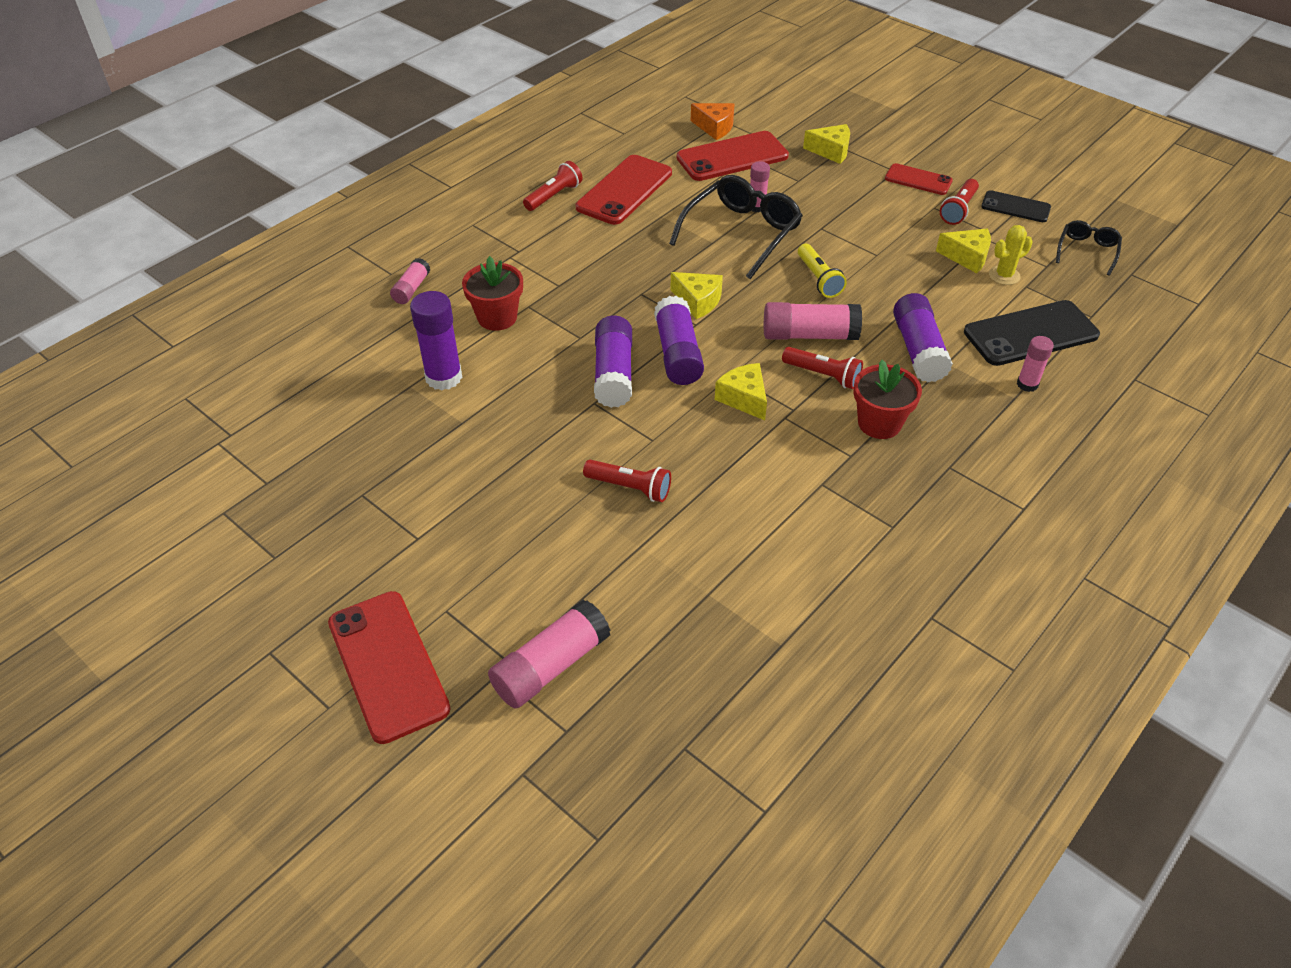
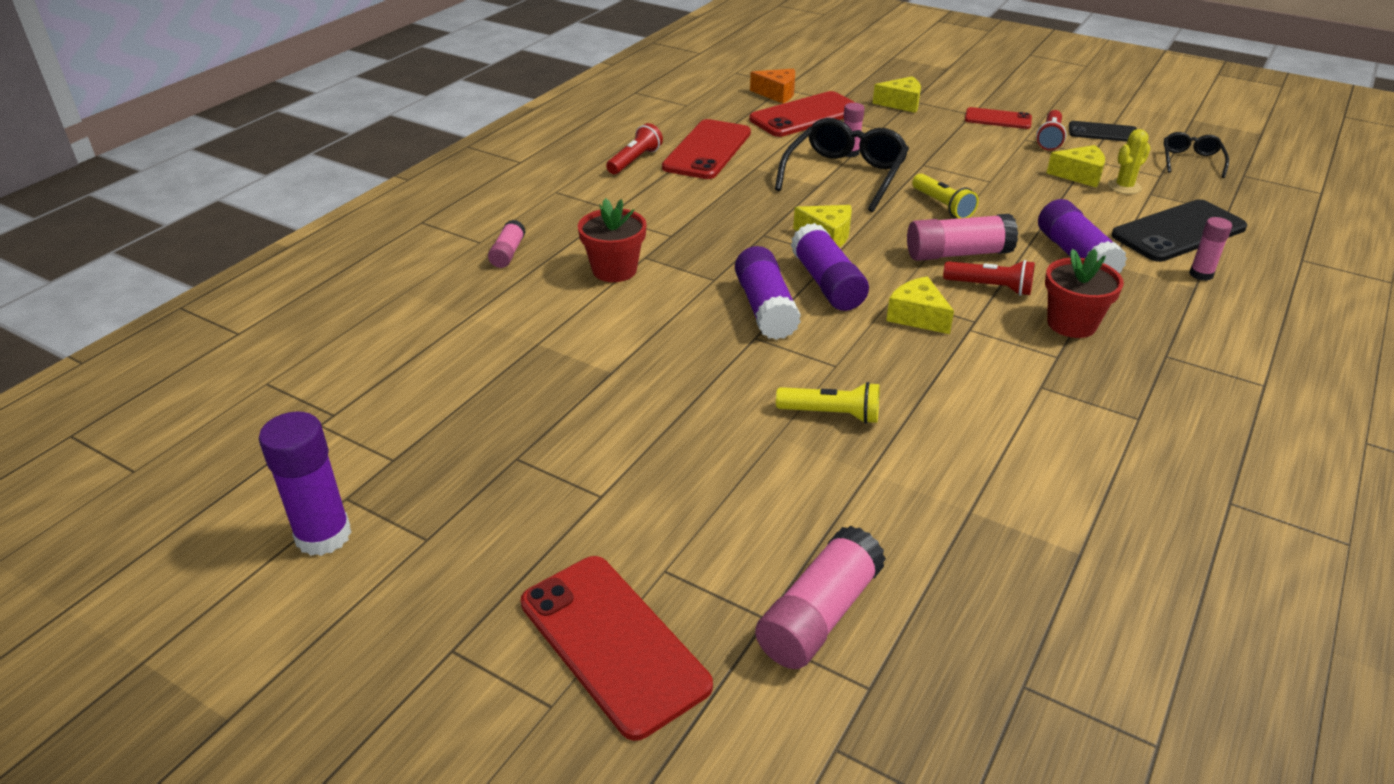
camera: 10 degrees left, 10 degrees down
purple glue stick [410,291,462,390] -> purple glue stick moved to [259,411,352,556]
red flashlight [583,460,671,502] -> yellow flashlight [776,382,880,424]

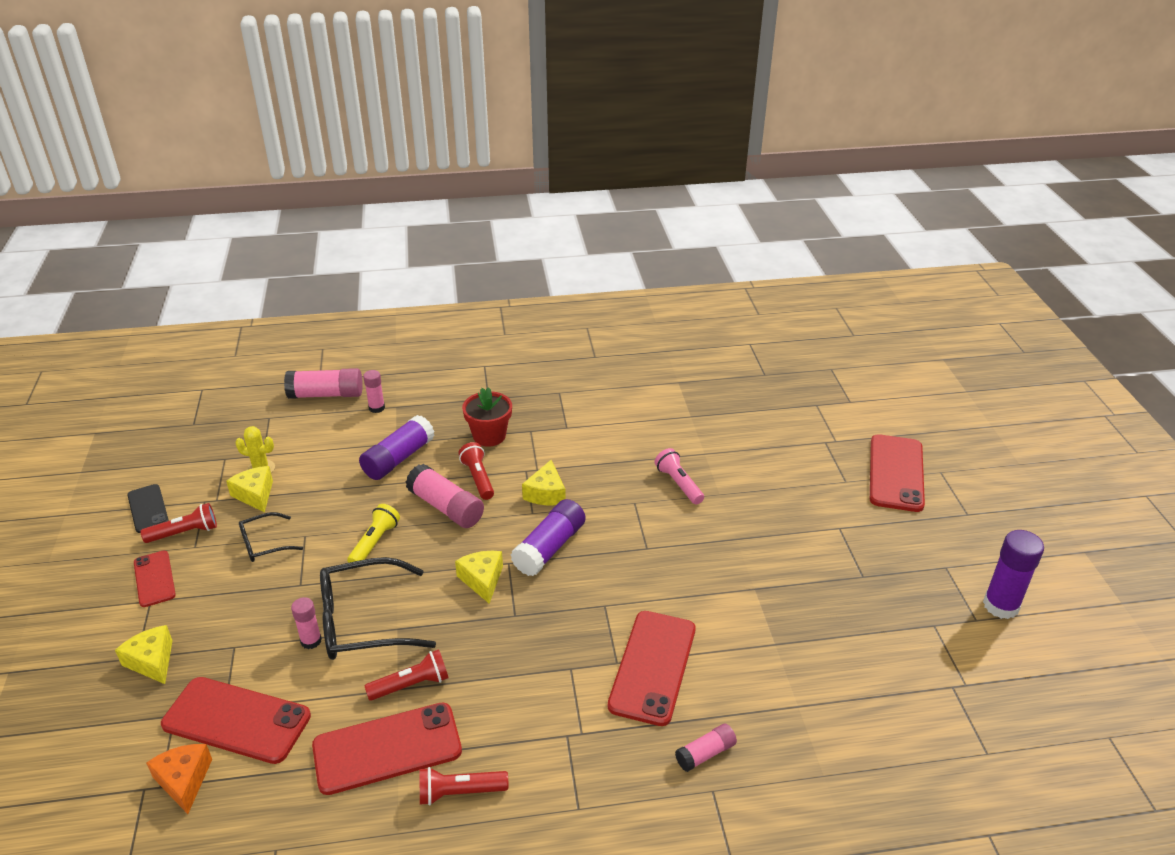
camera: 130 degrees left, 0 degrees up
red flower pot [578,198,647,282] -> red phone [608,611,696,726]
purple glue stick [735,246,801,340] -> none
pink glue stick [755,526,886,669] -> pink glue stick moved to [284,368,363,399]
yellow flashlight [776,382,880,424] -> pink flashlight [655,448,704,504]
black phone [1111,199,1247,262] -> none
black glasses [1164,132,1229,178] -> black glasses moved to [239,512,303,562]
none -> red flashlight [365,649,449,701]

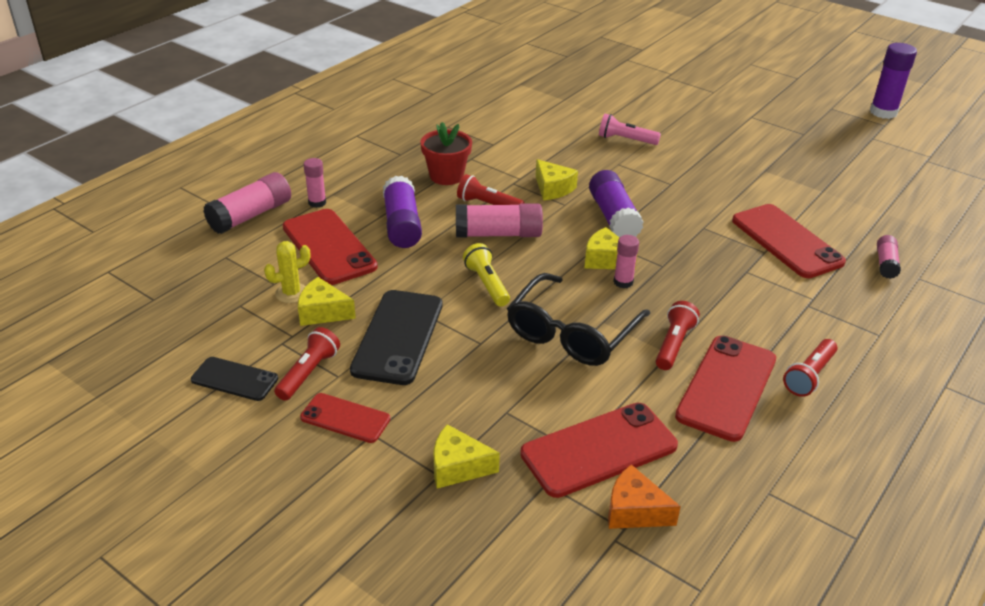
camera: 45 degrees left, 0 degrees up
black glasses [239,512,303,562] -> black phone [350,290,443,385]
pink glue stick [291,597,322,649] -> pink glue stick moved to [613,235,639,288]
red phone [870,434,925,512] -> red phone moved to [283,209,378,285]

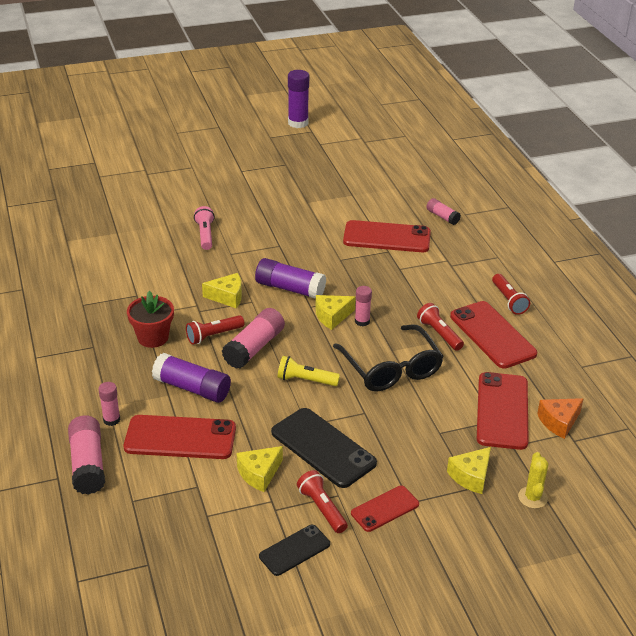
camera: 55 degrees left, 0 degrees up
yellow cactus [264,241,310,303] -> yellow cactus moved to [518,452,548,509]
pink flashlight [599,114,661,145] -> pink flashlight turned 120 degrees clockwise [194,206,215,250]

